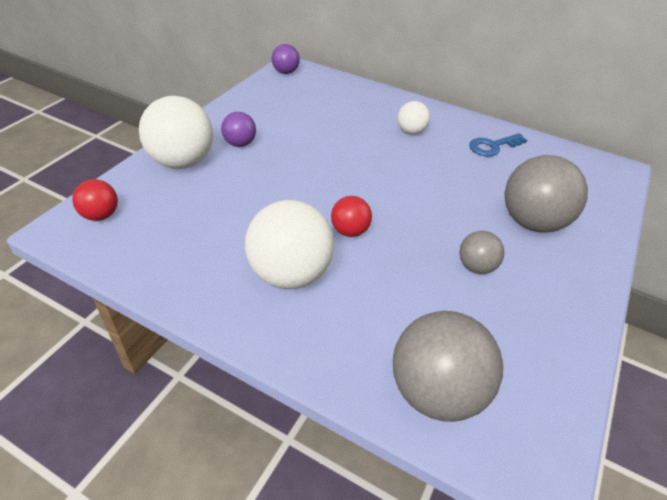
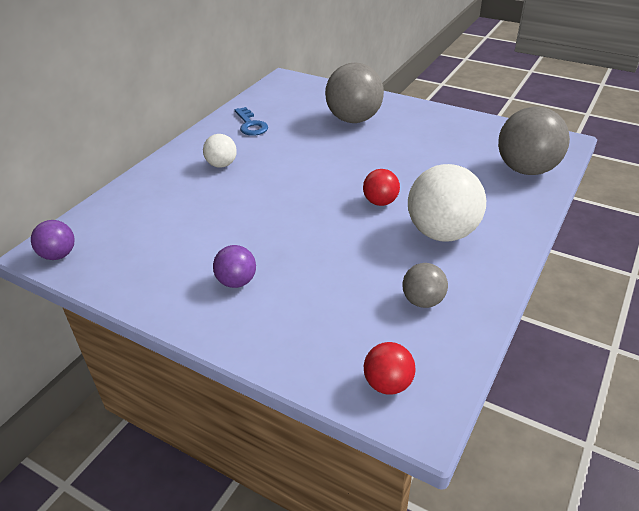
camera: 85 degrees left, 5 degrees down
white ball [139,96,213,169] -> none
grey ball [459,231,504,274] -> grey ball moved to [402,263,448,308]

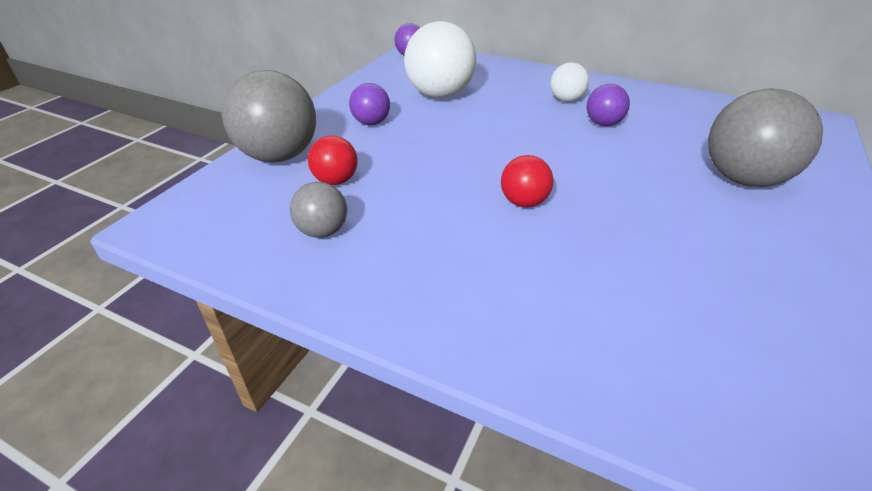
camera: 85 degrees right, 0 degrees up
blue key [235,107,268,136] -> none
red ball [364,342,416,395] -> red ball moved to [308,135,358,185]
white ball [408,164,486,242] -> white ball moved to [404,21,476,98]
grey ball [498,106,570,175] -> grey ball moved to [222,70,316,162]
none -> purple ball [587,84,630,126]

